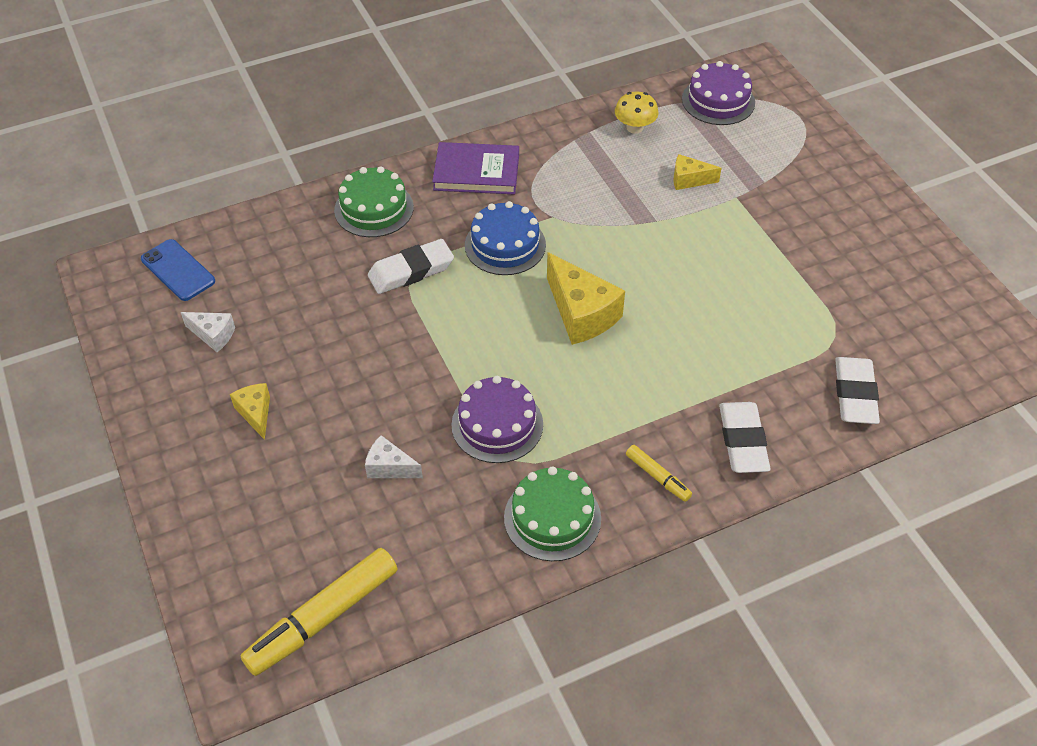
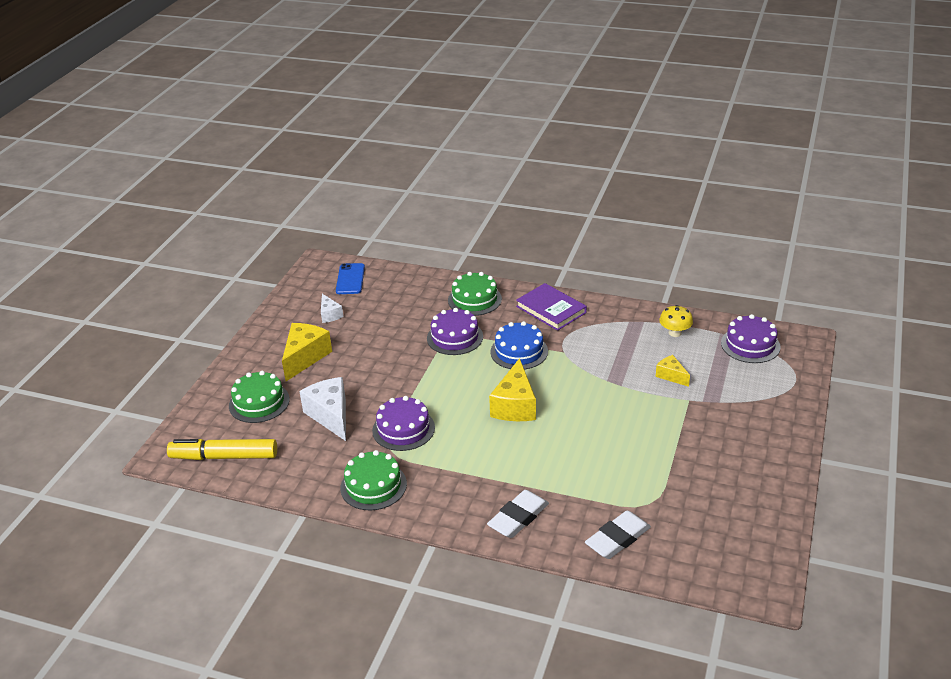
camera: 45 degrees right, 15 degrees down
yellow cheese [230,383,270,440] -> yellow cheese [282,323,332,381], size x1.82
white cheese [365,435,423,478] -> white cheese [299,377,346,441], size x1.82
white eraser [368,239,454,294] -> purple cake [427,308,483,355]
yellow marker [626,445,692,502] -> none
none -> green cake [229,371,290,423]

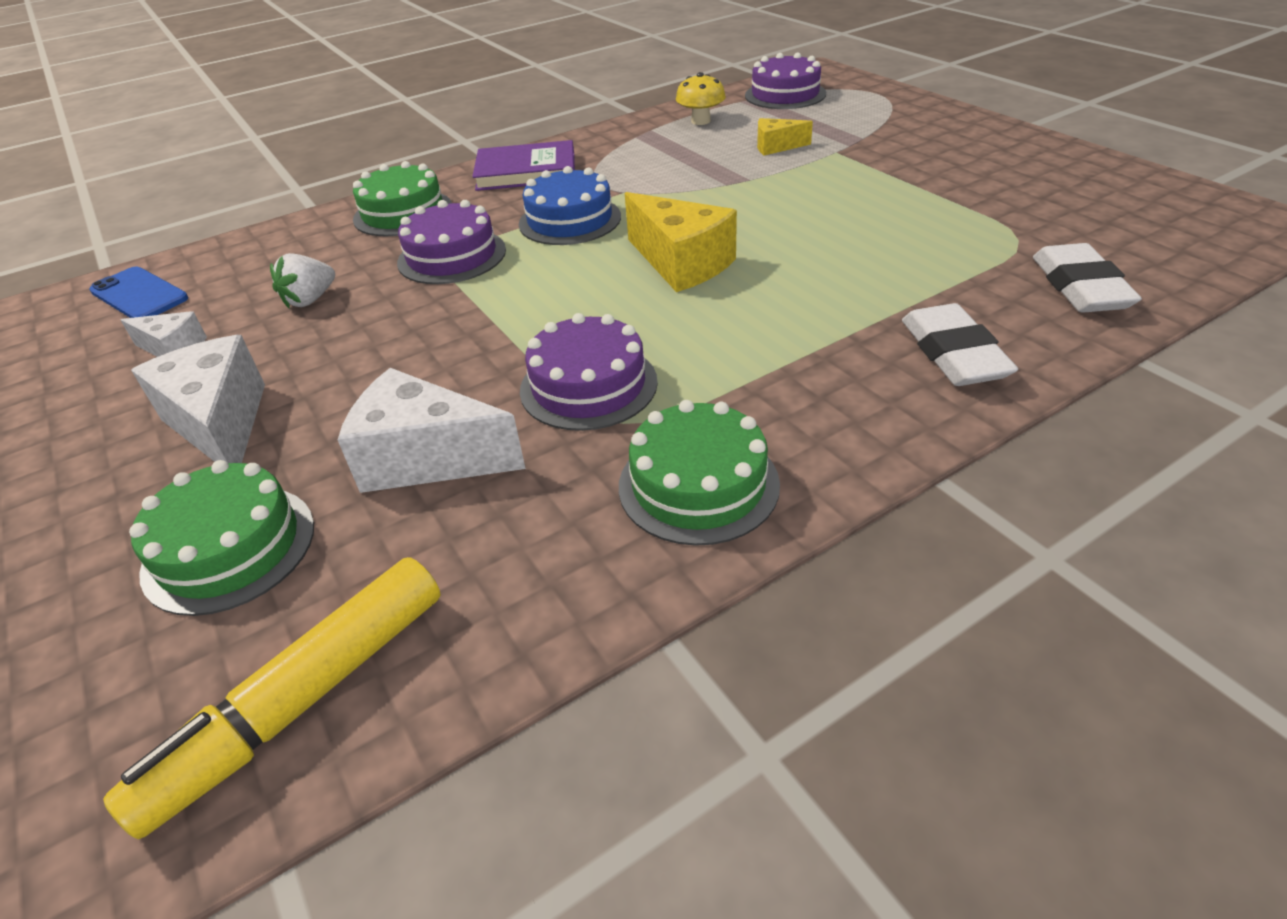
camera: 50 degrees left, 5 degrees up
yellow cheese [282,323,332,381] -> white cheese [131,335,265,463]
none -> white strawberry [270,253,335,308]

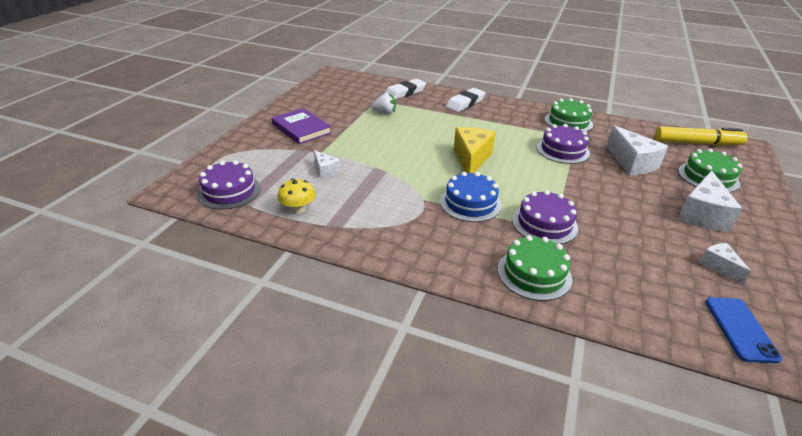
camera: 130 degrees left, 5 degrees down
white strawberry [270,253,335,308] -> white strawberry moved to [371,93,396,114]
purple book [472,140,575,191] -> purple book moved to [271,108,332,144]
yellow cheese [757,118,813,156] -> white cheese [314,150,341,179]

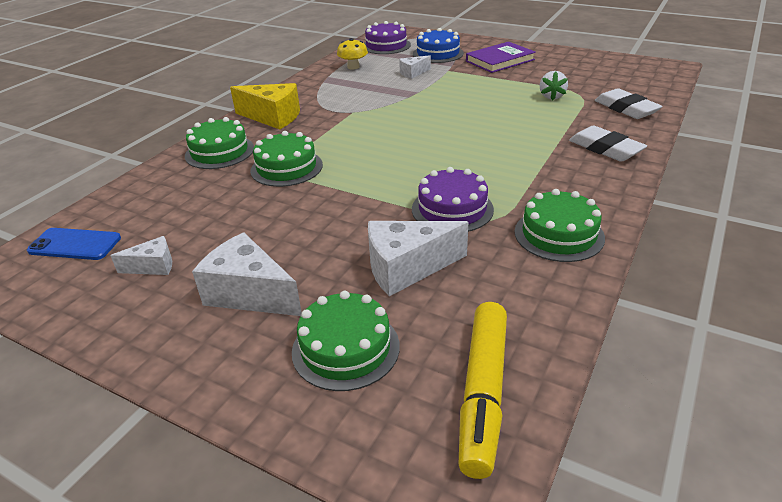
camera: 100 degrees right, 0 degrees up
blue cake [440,172,502,222] -> blue cake moved to [413,28,464,63]
yellow cheese [454,127,496,173] -> yellow cheese moved to [230,83,300,129]
purple cake [512,190,578,244] -> green cake [250,131,323,187]

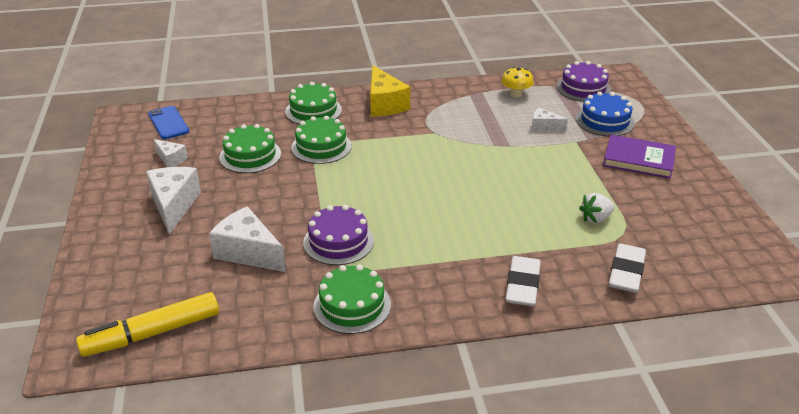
camera: 50 degrees right, 0 degrees up
green cake [292,291,400,391] -> green cake moved to [219,124,281,173]

